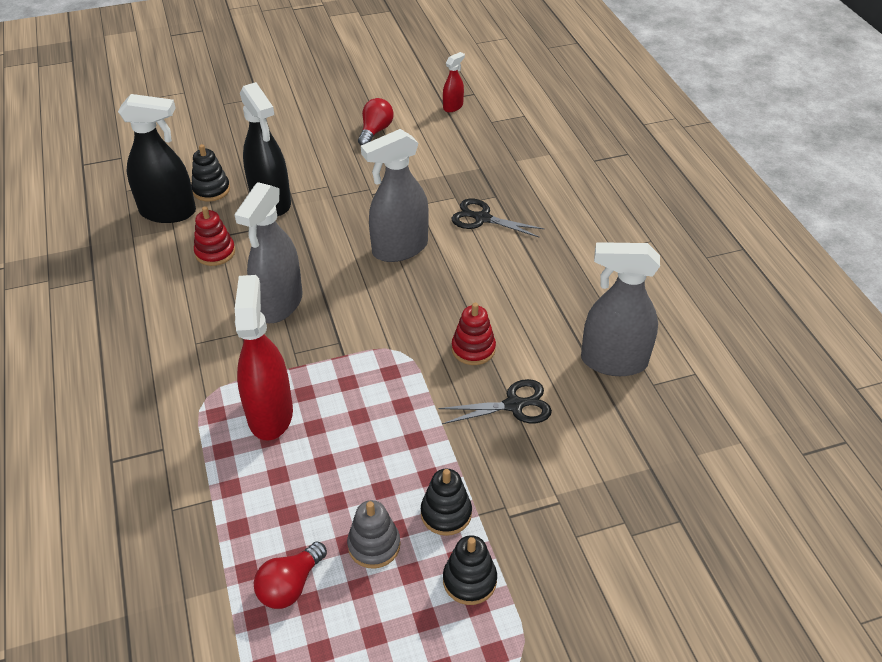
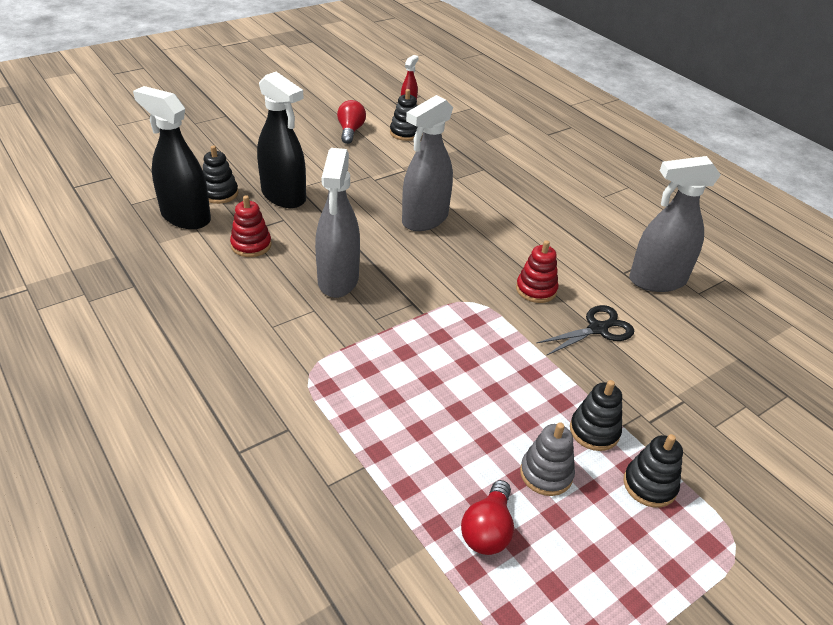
camera: 20 degrees left, 5 degrees down
black spray bottle [118,94,196,223] -> black spray bottle turned 135 degrees counterclockwise [133,86,211,229]
red spray bottle [235,275,293,441] -> none
black scissors [452,199,545,238] -> none
none -> black stacking toy [390,89,418,141]

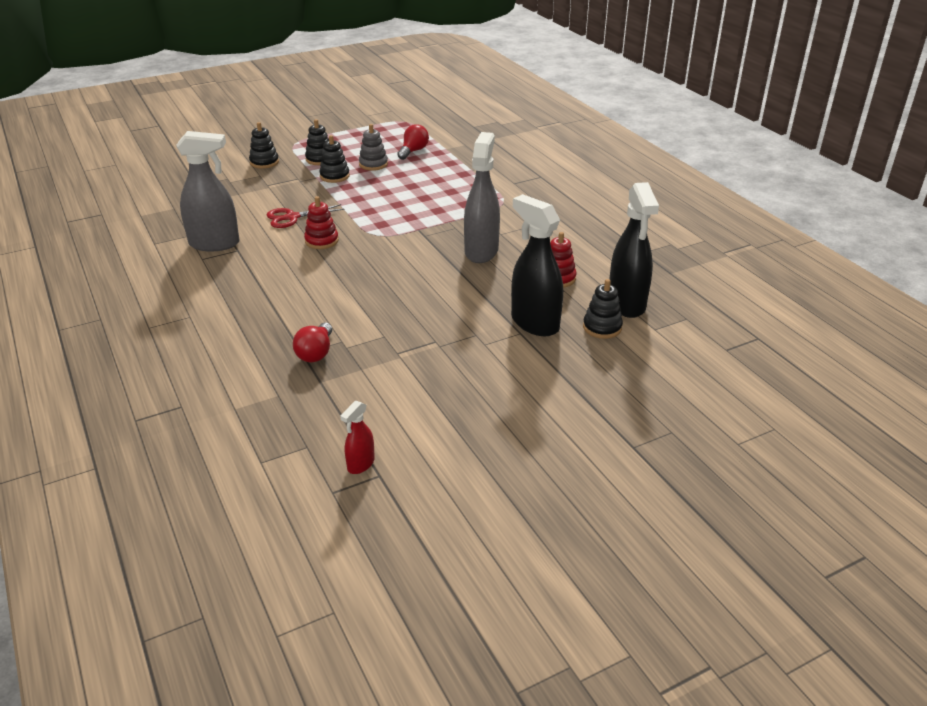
camera: 170 degrees left, 5 degrees down
black spray bottle [133,86,211,229] -> black spray bottle turned 45 degrees clockwise [610,182,659,318]
red light bulb [337,100,366,144] -> red light bulb moved to [293,322,332,362]
black stacking toy [390,89,418,141] -> black stacking toy moved to [249,122,279,169]
grey spray bottle [402,95,453,231] -> none
black scissors [536,305,634,356] -> red scissors [267,204,345,228]

